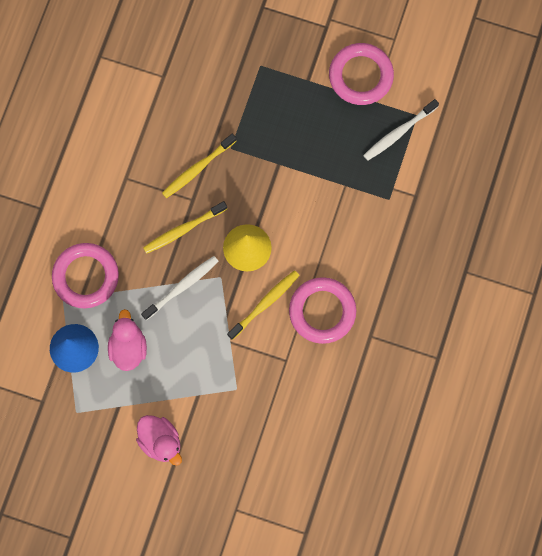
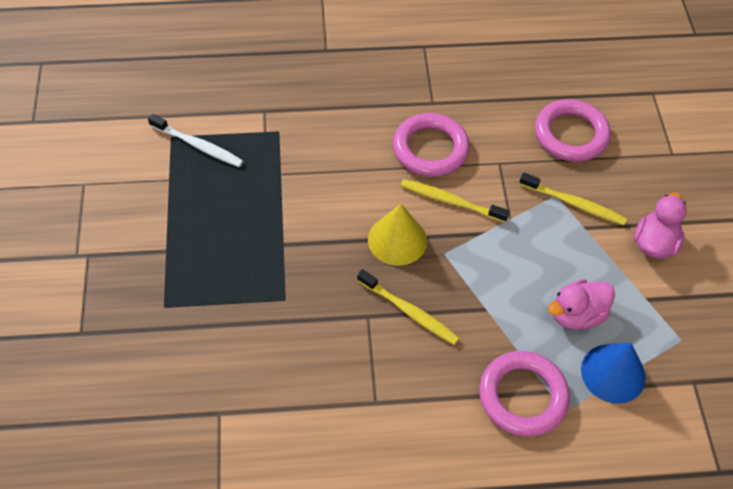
camera: 115 degrees left, 20 degrees down
white toothbrush [141,256,219,320] -> none
yellow toothbrush [162,134,236,198] -> yellow toothbrush moved to [519,172,627,225]
pink ring [329,43,394,105] -> pink ring moved to [535,99,611,162]

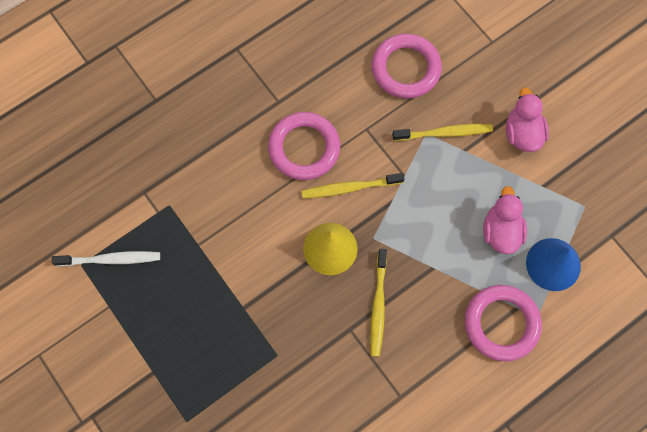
camera: 30 degrees left, 15 degrees up
yellow toothbrush [357,269,459,345] -> yellow toothbrush turned 90 degrees clockwise [370,249,387,357]
pink duck [548,280,615,330] -> pink duck turned 150 degrees clockwise [483,186,527,254]

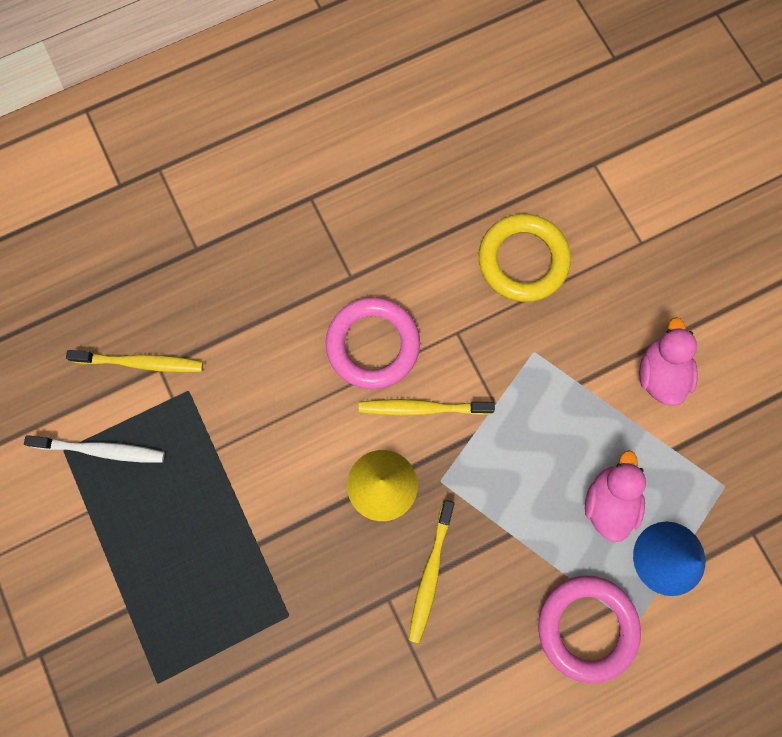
camera: 10 degrees right, 5 degrees up
pink ring [372,34,442,98] -> yellow ring [479,214,571,302]
yellow toothbrush [392,124,493,141] -> yellow toothbrush moved to [66,350,203,372]

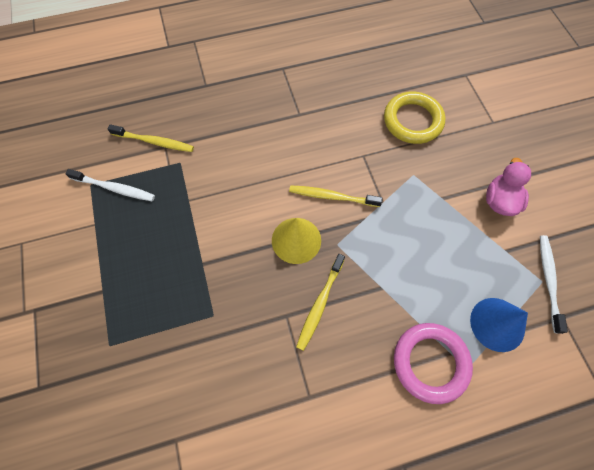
camera: 10 degrees right, 10 degrees down
pink ring [326,297,420,389] -> none
pink duck [585,450,646,542] -> none
none -> white toothbrush [540,235,568,334]

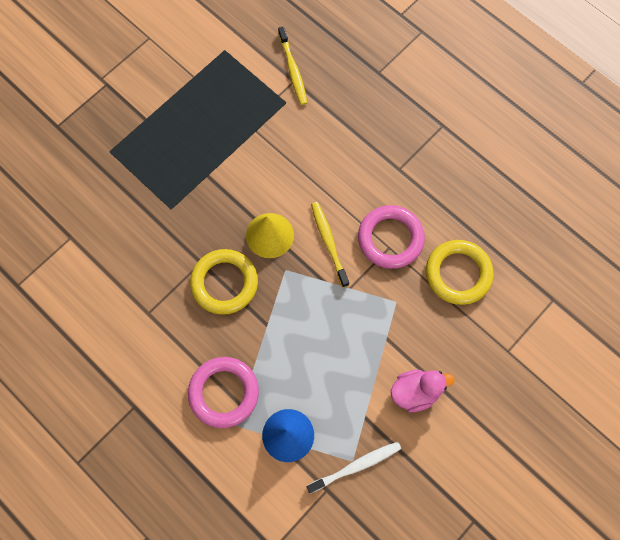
camera: 60 degrees right, 5 degrees up
white toothbrush [65,169,155,201] -> none
yellow toothbrush [296,254,345,351] -> yellow ring [190,249,258,315]
none -> pink ring [358,205,425,269]

